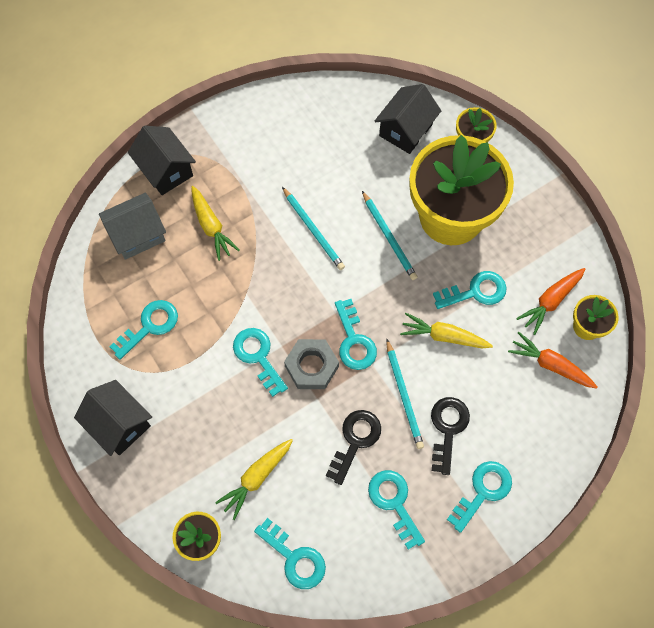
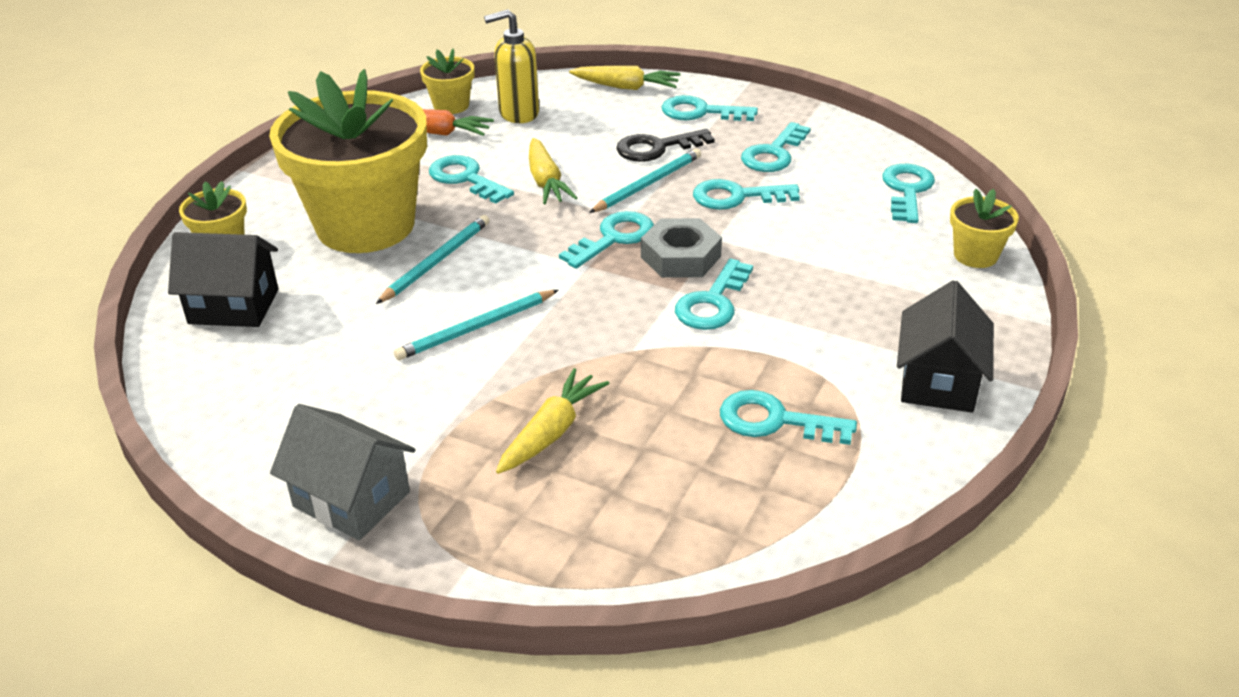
camera: 120 degrees left, 30 degrees down
grey house [99,193,166,260] -> grey house moved to [270,404,415,540]
black house [128,126,196,195] -> none
yellow carrot [215,439,293,520] -> yellow carrot moved to [569,66,680,90]
turquoise pencil [282,187,345,270] -> turquoise pencil turned 150 degrees counterclockwise [394,290,558,360]
black key [326,410,381,485] -> turquoise key [693,179,800,210]
orange carrot [508,332,597,389] -> yellow soap dispenser [484,9,539,123]

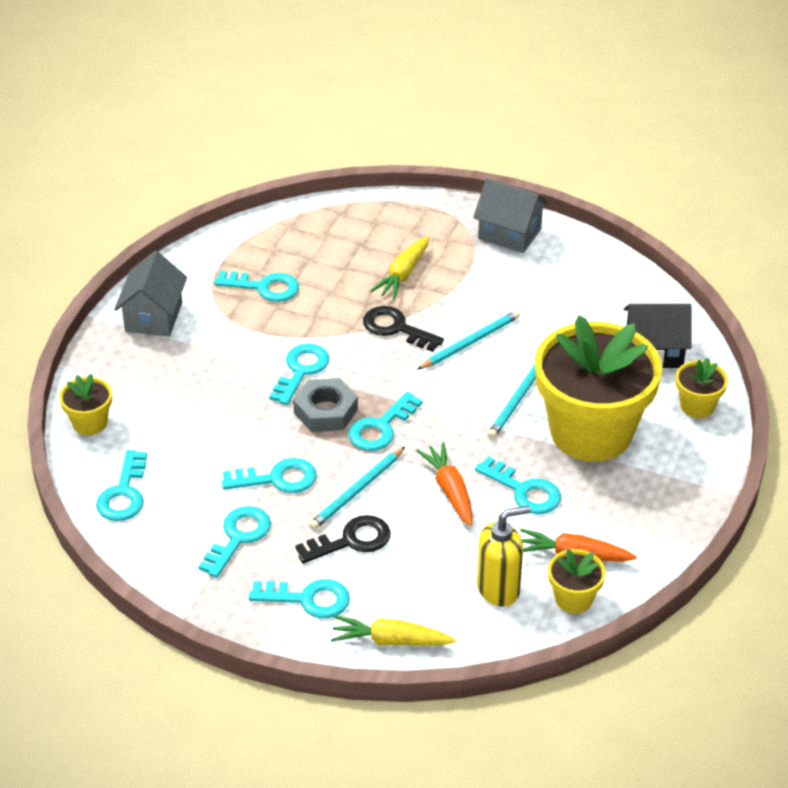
camera: 175 degrees right, 5 degrees up
yellow carrot [529,138,577,204] -> orange carrot [416,442,472,526]
black house [897,280,994,412] -> grey house [114,251,187,337]
none -> black key [363,306,444,352]

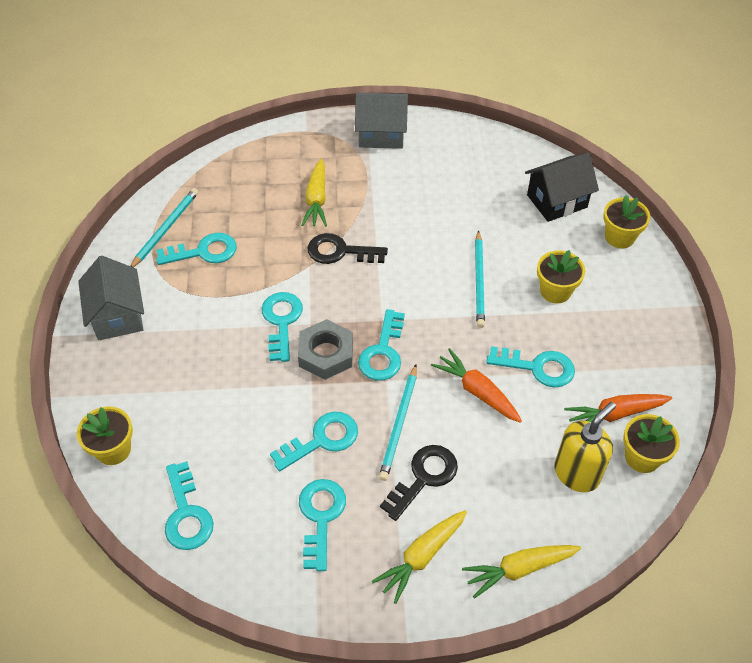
camera: 25 degrees left, 10 degrees up
turquoise key [249,579,350,618] -> yellow carrot [372,510,467,604]
turquoise pencil [417,310,520,370] -> turquoise pencil moved to [131,188,199,268]
yellow flower pot [535,315,662,462] -> yellow flower pot [537,250,585,303], size x0.42

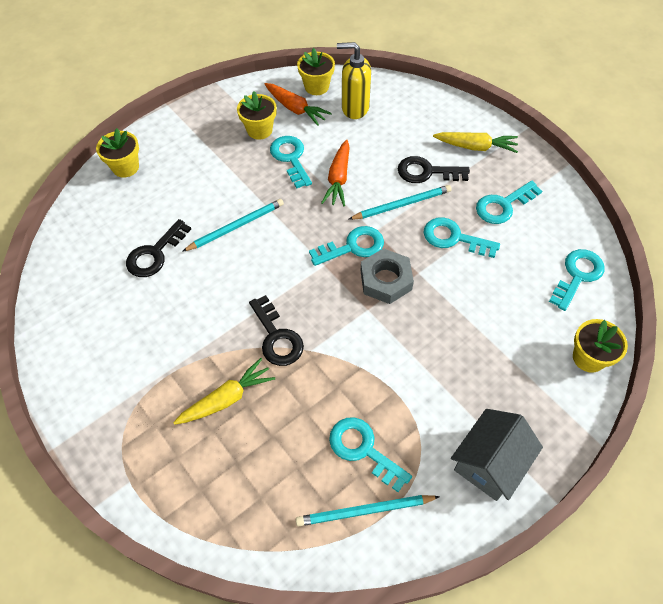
camera: 125 degrees left, 5 degrees up
turquoise key [262,292,303,362] -> none
grey house [355,93,408,149] -> none
yellow carrot [462,545,581,598] -> none
black house [525,152,599,222] -> none
yellow flower pot [537,250,585,303] -> yellow flower pot moved to [237,91,277,140]
none -> black key [126,219,191,277]

